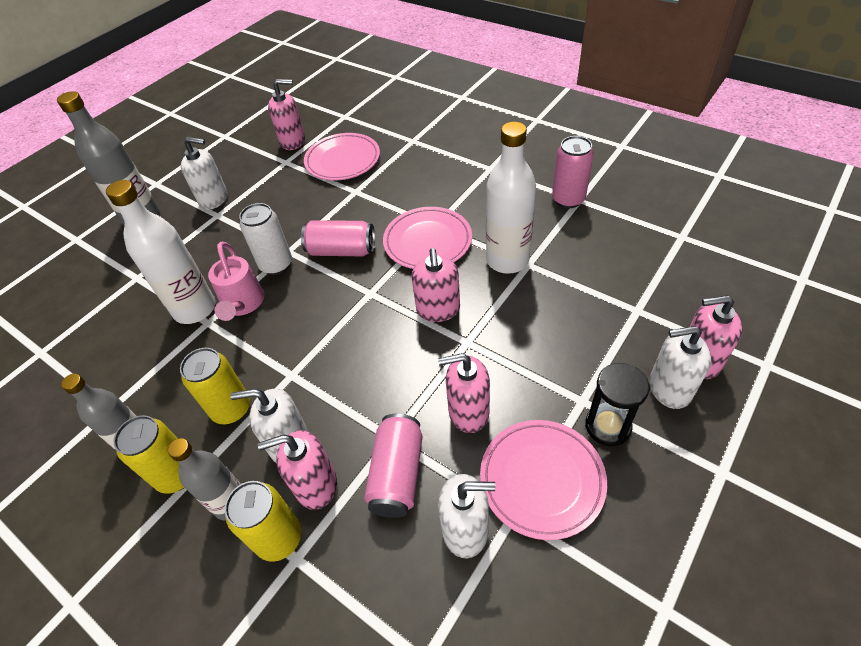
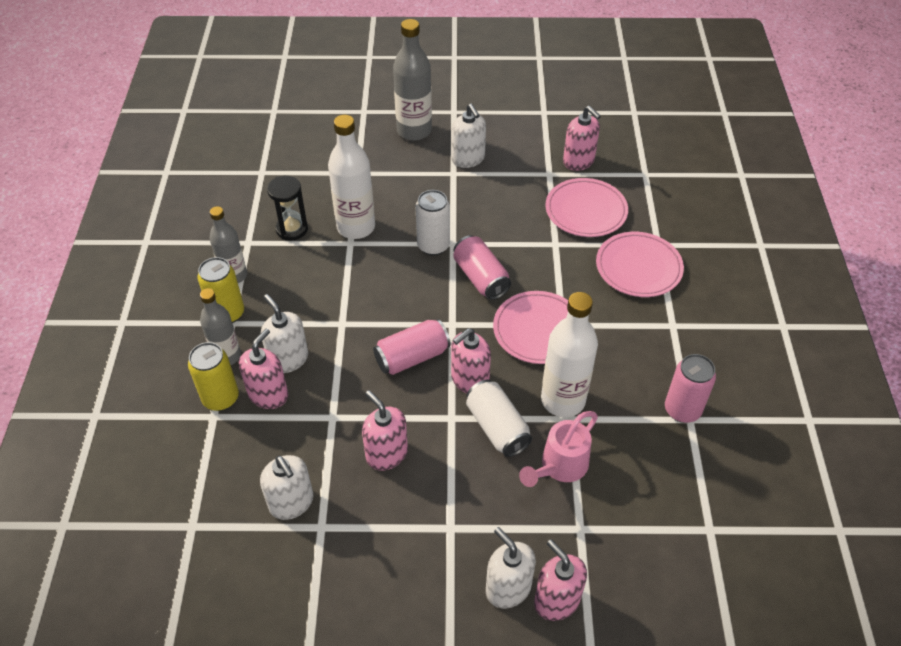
camera: 50 degrees right, 0 degrees up
yellow can [180,348,250,424] -> none
pink watering can [208,242,264,321] -> pink watering can moved to [519,411,598,487]
pink soap dispenser [258,430,337,510] -> pink soap dispenser turned 75 degrees clockwise [239,329,288,409]
pink can [364,414,423,518] -> pink can moved to [373,319,451,375]
pink plate [480,420,607,540] -> pink plate moved to [596,232,684,297]
black hourglass [585,363,650,446] -> black hourglass moved to [267,176,308,241]
none -> white can [466,379,532,457]

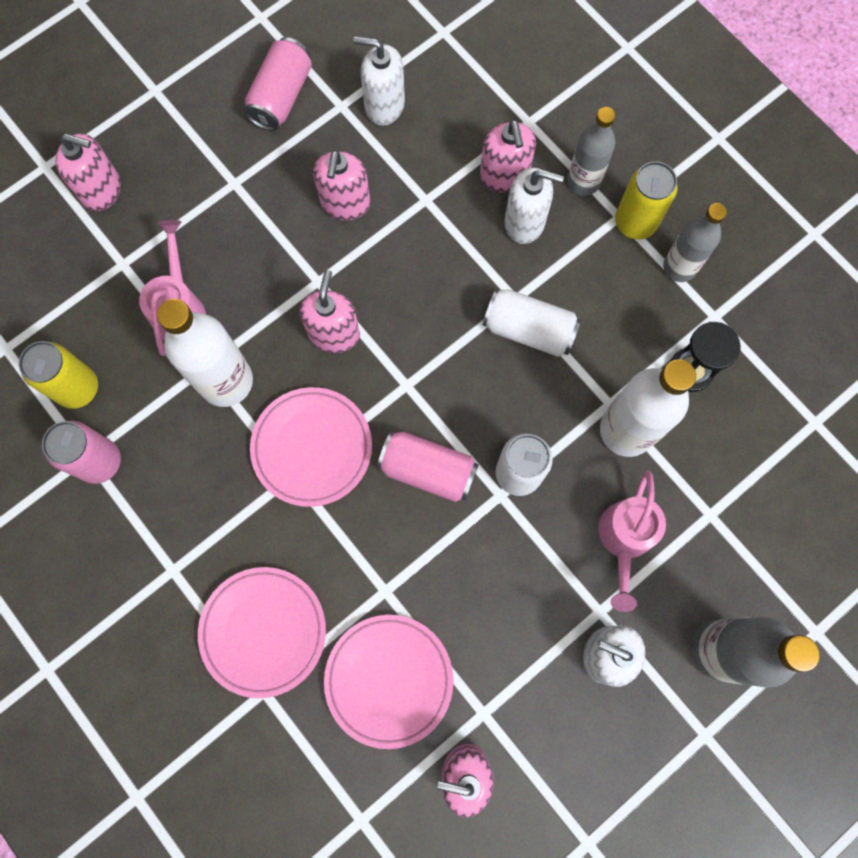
camera: 140 degrees right, 25 degrees up
yellow can [188,342,239,411] -> yellow can moved to [19,341,98,409]
pink soap dispenser [362,391,408,471] -> pink soap dispenser turned 90 degrees clockwise [313,150,370,220]
pink can [373,319,451,375] -> pink can moved to [244,37,312,131]
white can [466,379,532,457] -> white can moved to [483,289,581,357]
white soap dispenser [486,527,536,608] -> none
none -> pink watering can [598,470,666,612]

